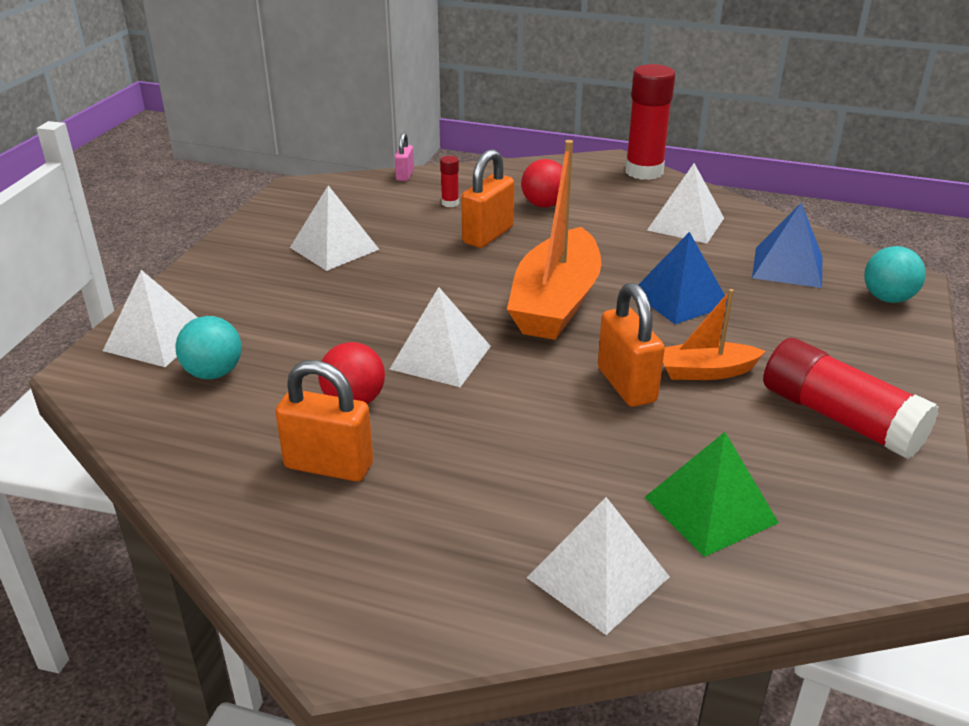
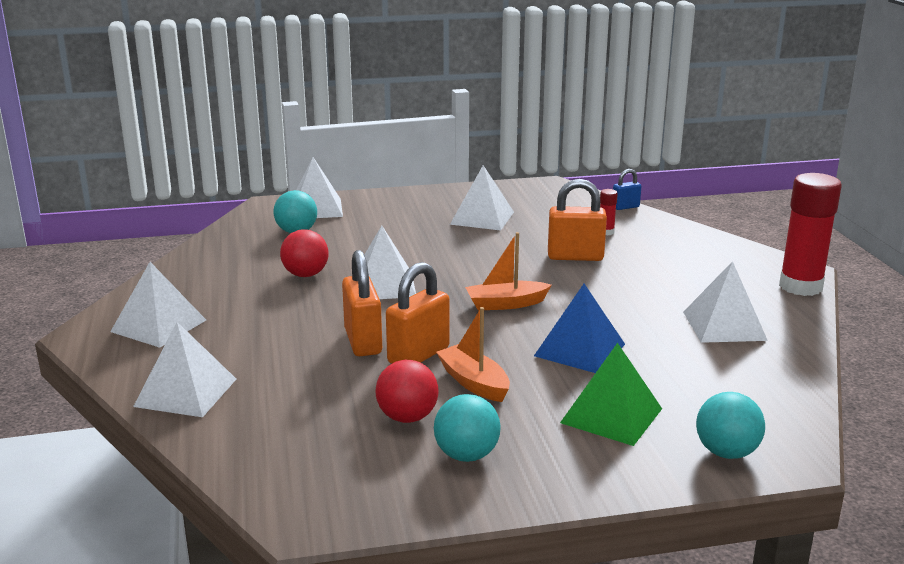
camera: 60 degrees right, 10 degrees down
orange padlock [275,360,373,482] -> orange padlock moved to [342,250,382,356]
pink padlock [395,133,414,181] -> blue padlock [613,169,641,210]
orange boat [507,140,601,340] -> orange boat [465,232,552,311], size x0.52
red ball [521,159,562,207] -> red ball moved to [376,360,439,423]
green pyramid [645,432,779,557] -> green pyramid moved to [560,343,662,446]
blue pyramid [752,203,823,288] -> none
red glue stick [763,338,939,459] -> turquoise ball [434,394,501,462]
none -> white pyramid [110,262,206,348]

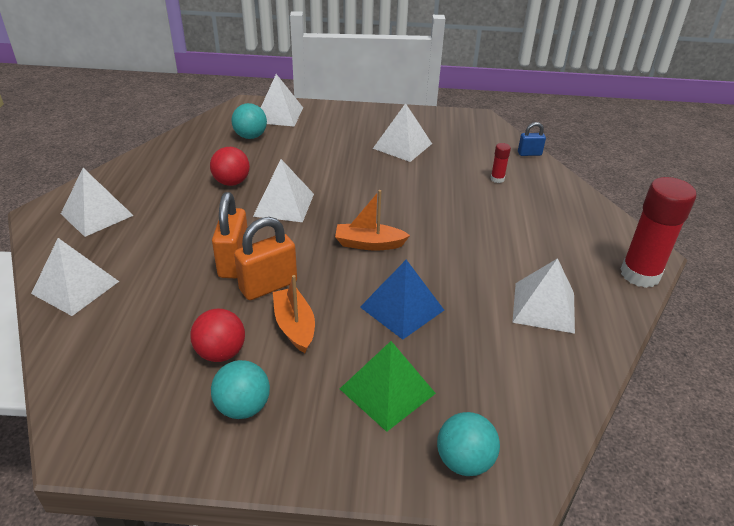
camera: 15 degrees right, 15 degrees up
orange padlock [548,179,607,261] -> none

